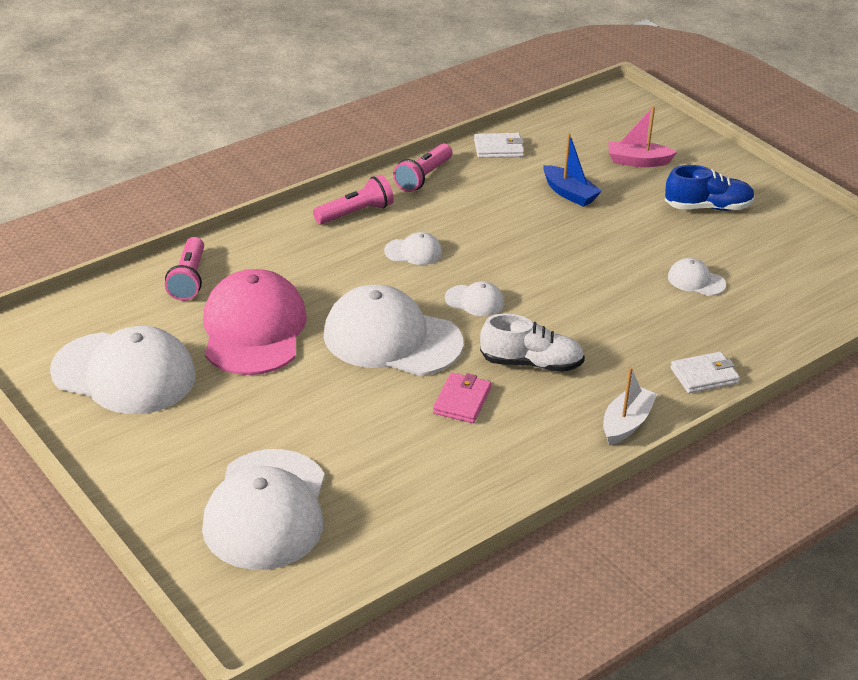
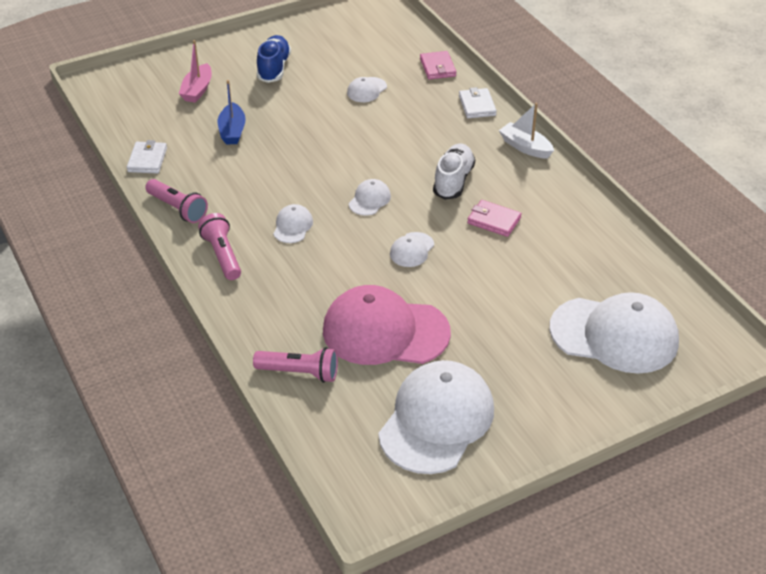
camera: 80 degrees left, 5 degrees up
white cap [324,285,463,376] -> white cap [390,232,434,267], size x0.44
blue boat [543,133,602,207] -> blue boat turned 120 degrees clockwise [218,80,246,145]
none -> pink wallet [420,51,456,80]

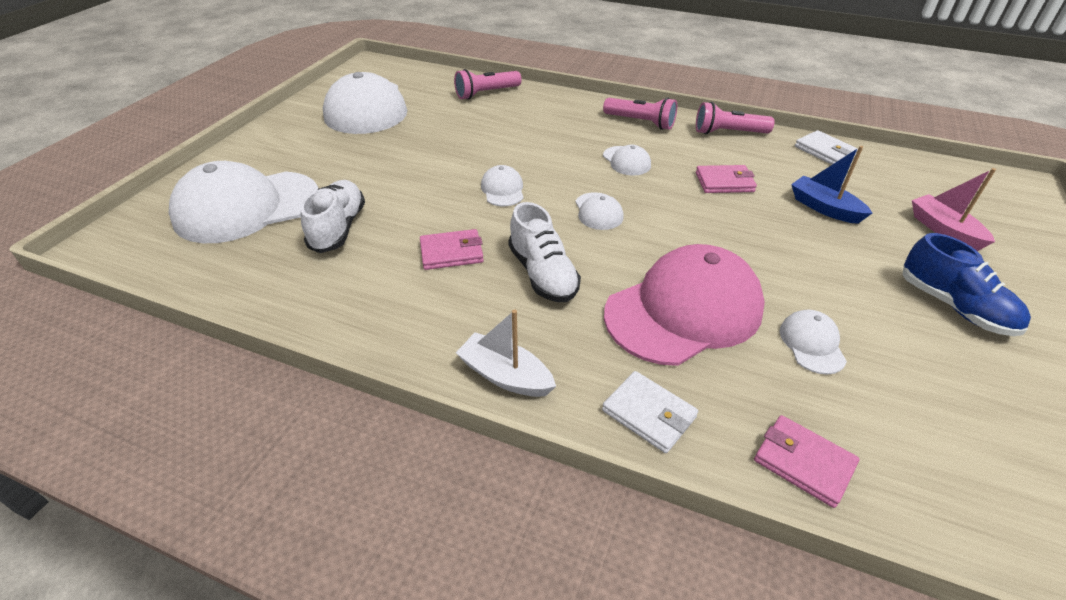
camera: 140 degrees right, 0 degrees up
pink cap [323,285,451,365] -> pink cap moved to [604,244,765,366]
white boat [499,103,554,159] -> white boat turned 150 degrees counterclockwise [456,309,556,397]
none -> white shoe [300,180,365,253]
none -> pink wallet [696,165,757,193]

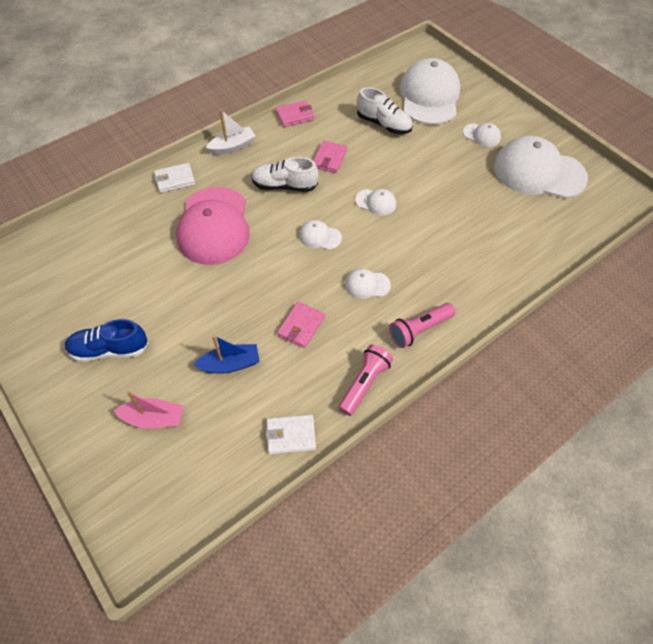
camera: 120 degrees right, 15 degrees up
pink flashlight [454,69,522,100] -> none
pink wallet [754,415,859,508] -> pink wallet moved to [276,100,315,127]
white cap [779,310,847,374] -> white cap moved to [463,123,501,147]

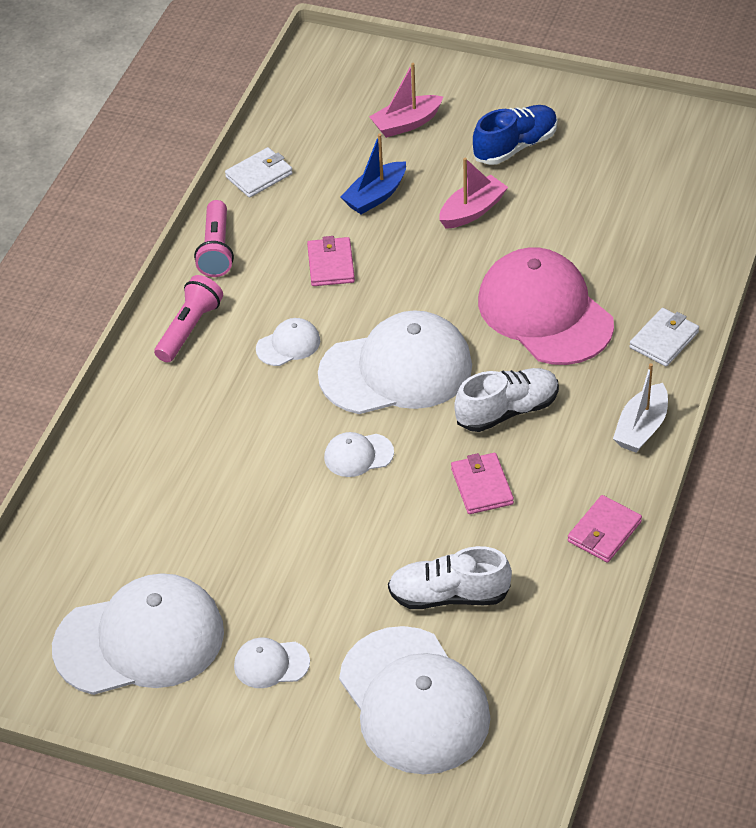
camera: 150 degrees right, 10 degrees down
white cap [299,220,342,250] -> white cap [318,310,472,414], size x2.29
none -> pink boat [439,158,508,229]

